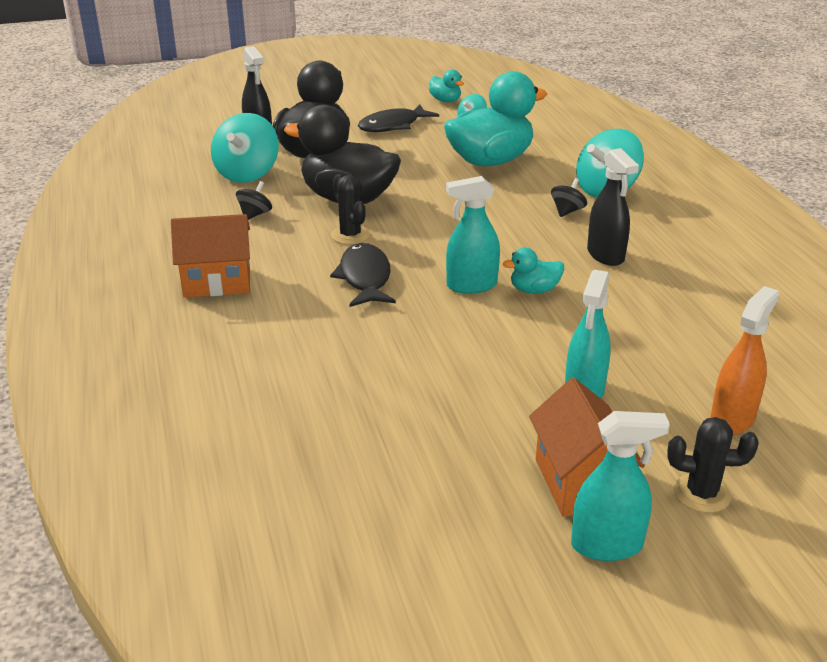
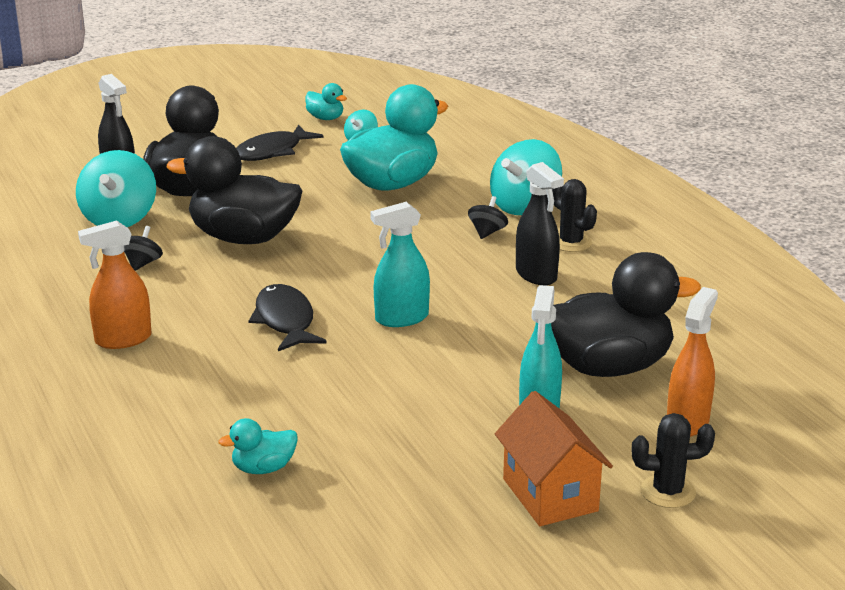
camera: 10 degrees left, 5 degrees down
orange house [171,214,250,298] -> orange spray bottle [78,220,152,349]
black cactus [331,174,370,245] -> black cactus moved to [552,179,597,252]
turquoise duck [503,248,564,294] -> turquoise duck moved to [218,418,298,474]
turquoise spray bottle [571,411,670,561] -> none
none -> black duck [551,252,701,377]

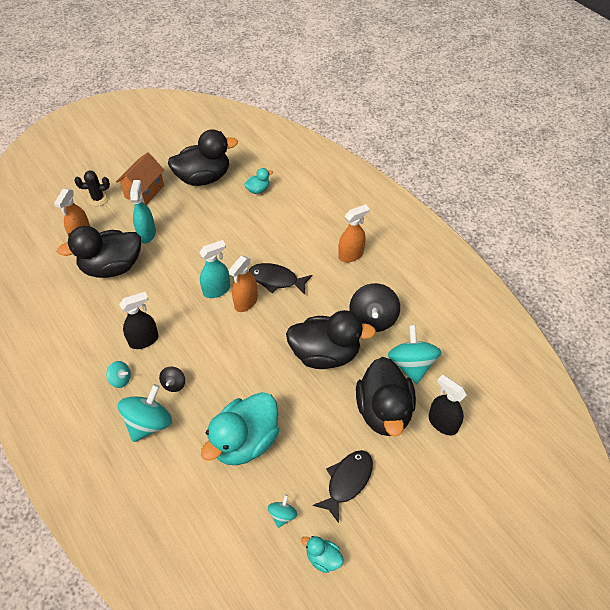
camera: 170 degrees right, 25 degrees up
black spinning top [124,226,163,271] -> black spinning top [349,283,400,332], size x1.97
black fish [248,284,327,351] -> black fish turned 135 degrees clockwise [249,263,312,294]
orange house [495,391,613,526] -> orange house turned 60 degrees clockwise [116,152,164,205]
black spray bottle [516,162,564,285] -> black spray bottle turned 105 degrees clockwise [119,292,159,349]
black cactus [552,179,597,252] -> turquoise spinning top [106,361,131,388]
none -> black duck [168,129,238,186]
none -> orange spray bottle [228,256,258,312]

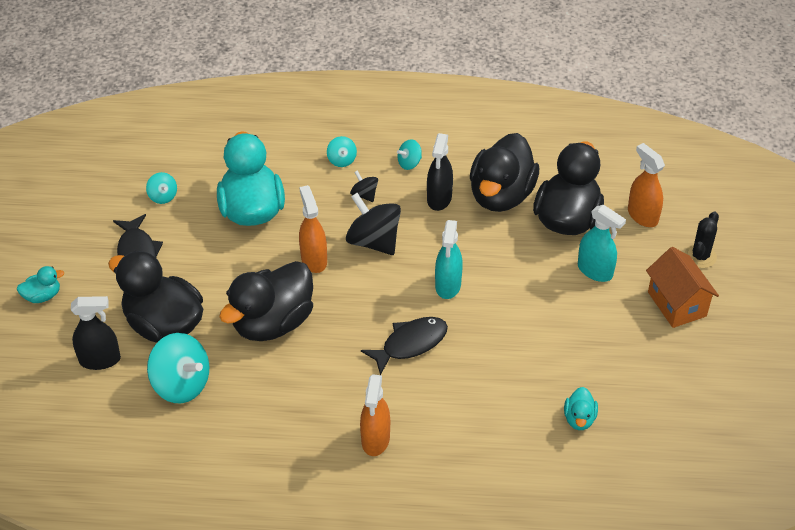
camera: 130 degrees right, 5 degrees down
turquoise spinning top [118,384,172,442] -> turquoise spinning top [327,136,357,167], size x0.51
black duck [168,129,238,186] -> black duck moved to [470,133,539,212]
orange spray bottle [228,256,258,312] -> orange spray bottle moved to [299,185,327,273]
turquoise duck [301,536,344,573] -> turquoise duck moved to [17,266,64,303]
black spinning top [349,283,400,332] -> black spinning top moved to [346,193,401,255]

